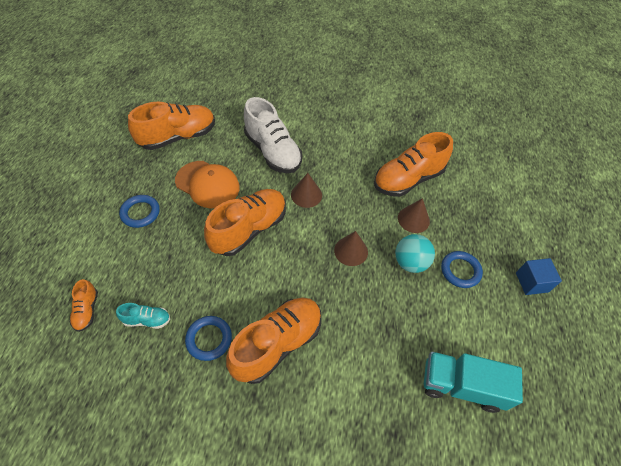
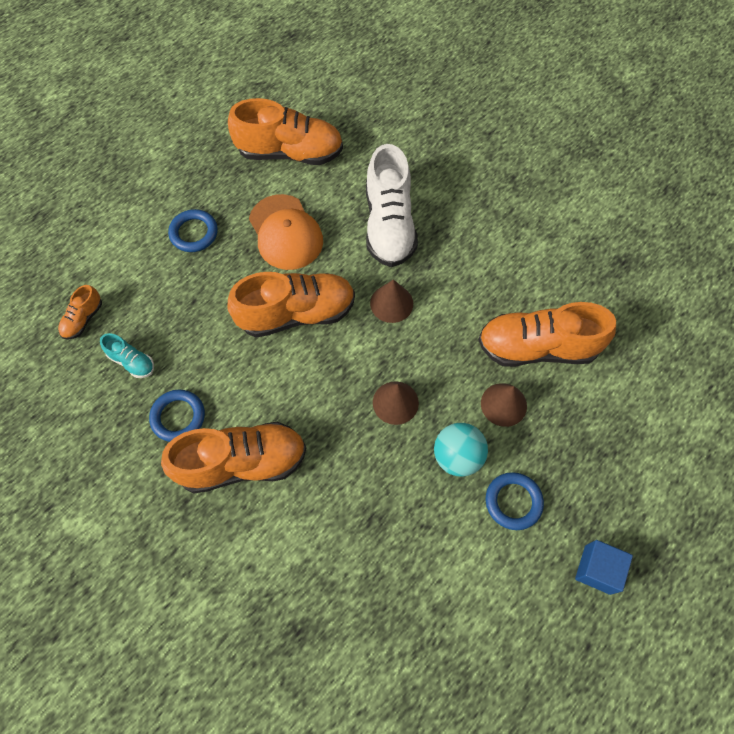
camera: 35 degrees right, 10 degrees up
turquoise truck [424,352,523,413] -> none

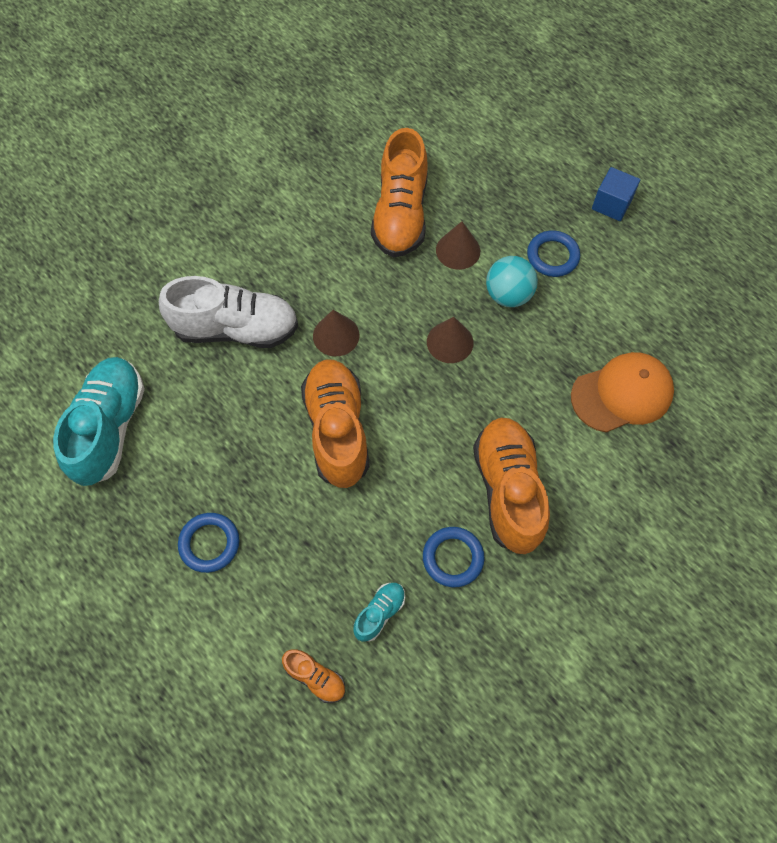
camera: 85 degrees left, 0 degrees up
orange shoe [228,98,343,165] -> turquoise shoe [53,357,145,486]
orange cap [249,194,323,270] -> orange cap moved to [571,352,674,433]

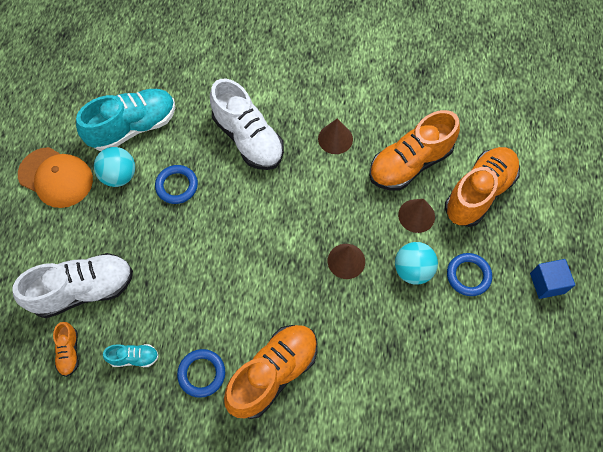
camera: 50 degrees right, 0 degrees up
blue ring [178,513,239,573] -> blue ring moved to [155,165,198,204]
orange shoe [301,359,370,488] -> orange shoe moved to [445,147,520,227]
brown cone [313,310,360,356] -> brown cone moved to [318,118,353,154]
orange cap [571,352,674,433] -> orange cap moved to [18,147,93,208]
none -> white shoe [12,253,133,318]
none -> turquoise ball [94,147,135,187]

